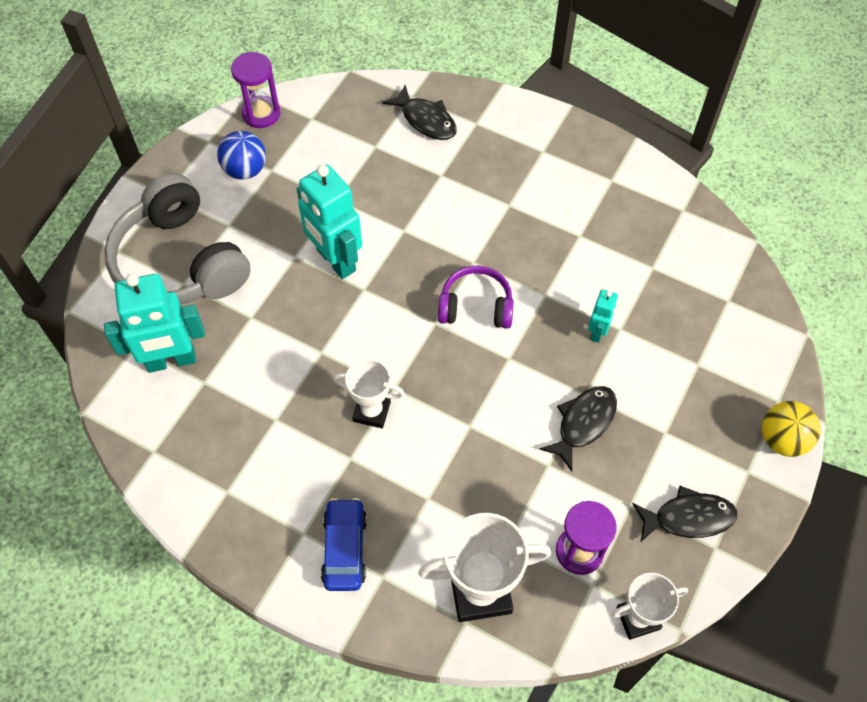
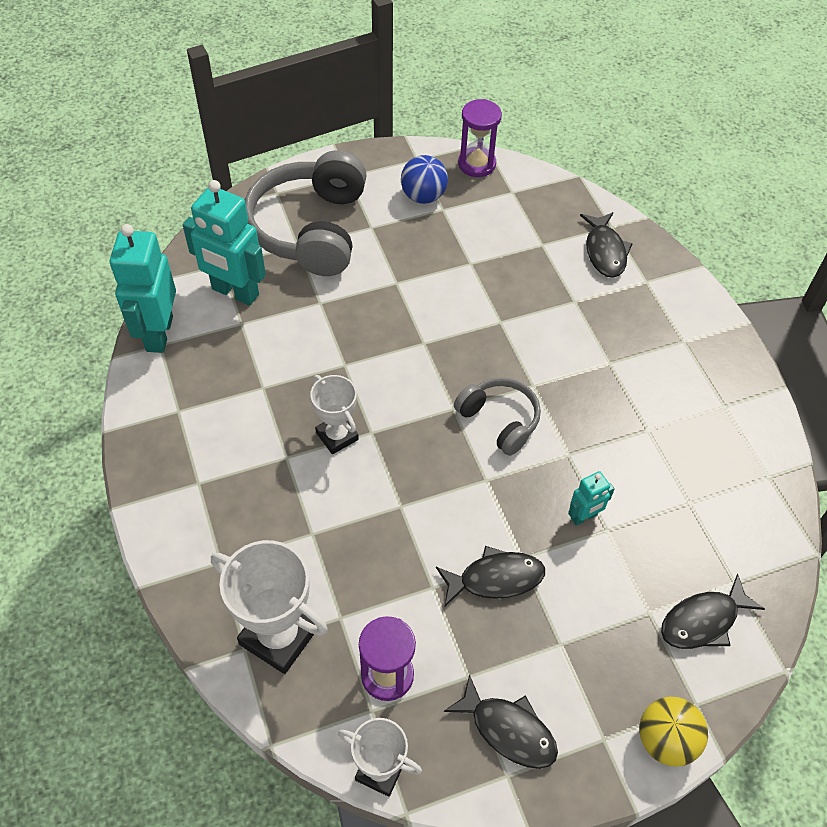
camera: 40 degrees right, 5 degrees down
turquoise robot [297,164,362,279] -> turquoise robot moved to [110,224,176,353]
blue car [321,498,367,591] -> none
purple headphones [438,266,514,329] -> grey headphones [454,377,541,456]
none -> black fish [661,574,765,649]

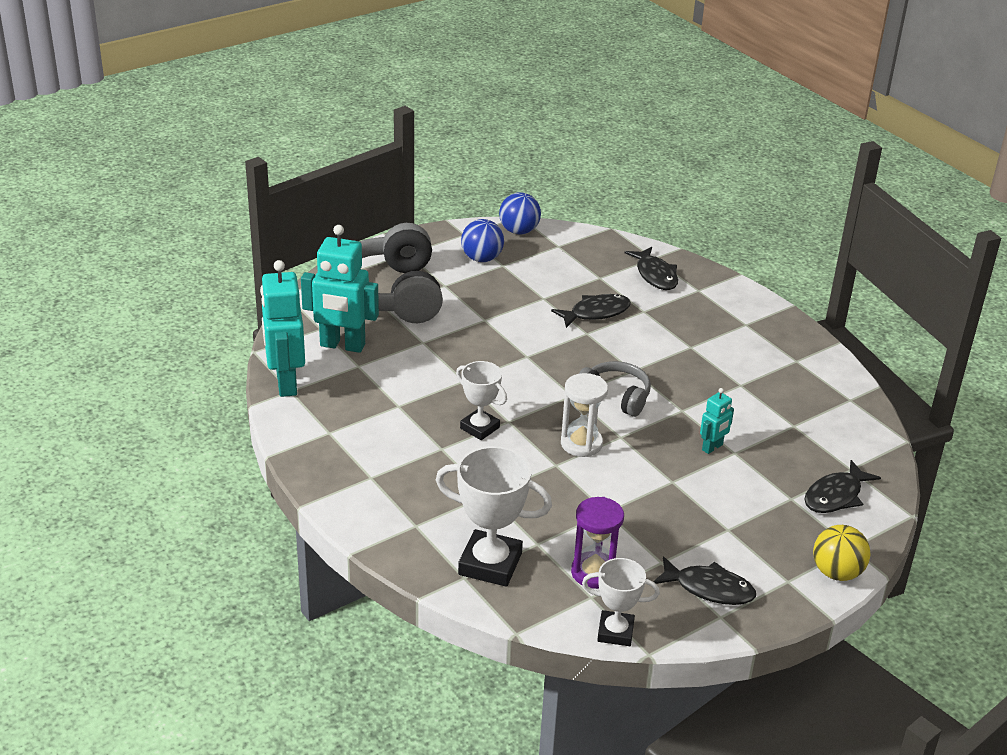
camera: 15 degrees left, 20 degrees down
black fish [436,546,545,606] -> black fish moved to [551,294,631,328]
purple hourglass [458,99,502,177] -> blue ball [499,192,541,234]
none -> white hourglass [561,373,608,457]

